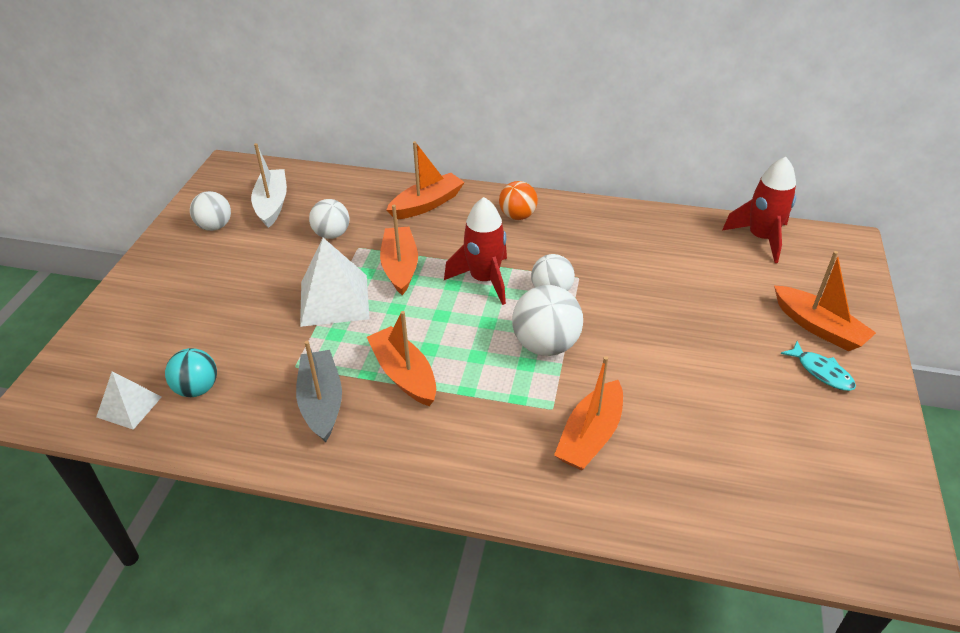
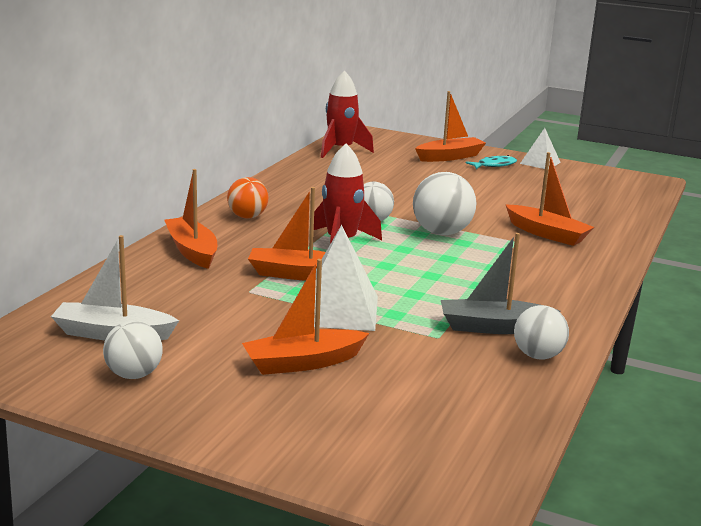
camera: 80 degrees left, 20 degrees down
white pyramid [96,371,162,430] -> white pyramid moved to [520,128,561,170]
turquoise ball [165,348,217,397] -> none
white ball [309,199,349,239] -> white ball moved to [514,305,569,359]
orange boat [367,311,436,406] -> orange boat moved to [242,259,369,375]

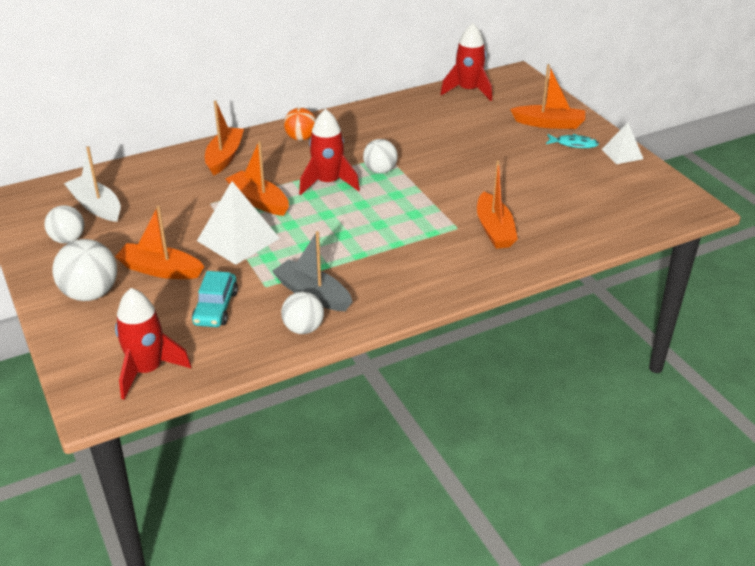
camera: 40 degrees right, 15 degrees up
white ball [413,172,476,235] -> white ball moved to [52,239,117,301]
none -> red rocket [115,288,191,400]
none -> turquoise car [192,271,238,327]

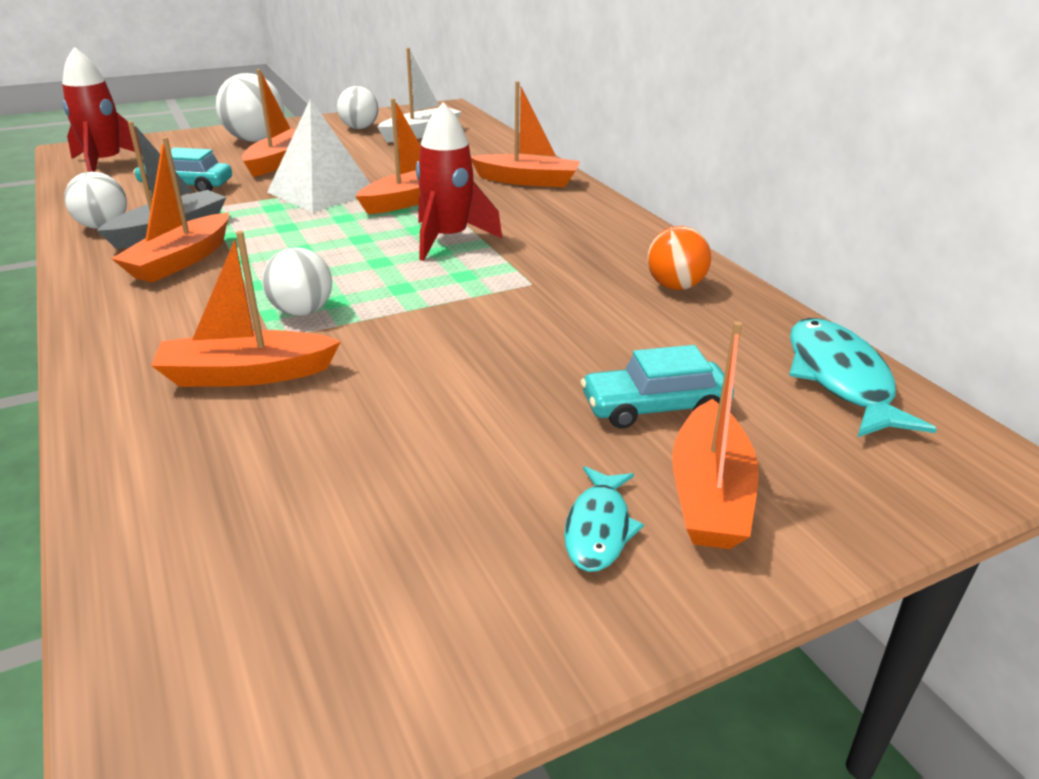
camera: 90 degrees right, 5 degrees down
orange ball [284,108,316,141] -> orange ball moved to [647,226,712,290]
white ball [363,139,398,174] -> white ball moved to [262,247,332,316]
red rocket [440,23,492,101] -> turquoise fish [789,318,937,437]
white pyramid [602,123,643,164] -> none
none -> orange boat [111,137,229,283]
none -> turquoise car [581,345,734,429]

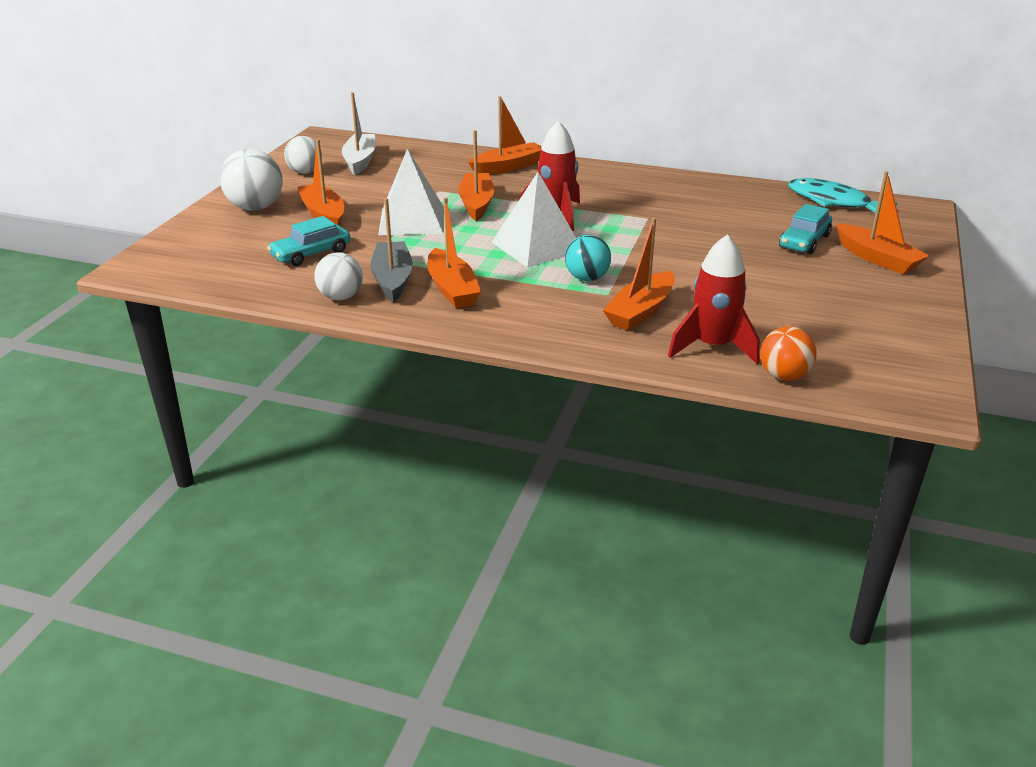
camera: 45 degrees left, 0 degrees up
red rocket [62,47,144,172] -> red rocket moved to [668,234,760,364]
white ball [262,247,332,316] -> turquoise ball [565,235,611,281]
turquoise fish [564,466,644,572] -> none
orange ball [647,226,712,290] -> orange ball moved to [760,326,816,381]
none -> white pyramid [492,172,576,268]

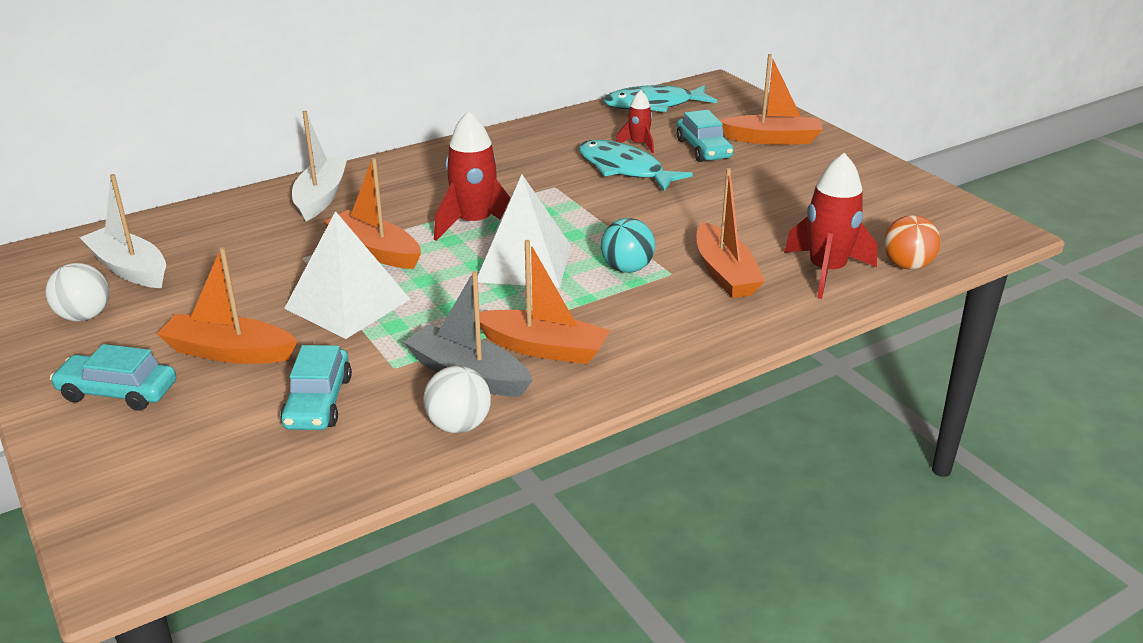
camera: 50 degrees left, 0 degrees up
white ball [220,149,283,211] -> turquoise car [50,344,176,411]
orange boat [468,96,541,175] -> white boat [292,111,347,221]
none -> turquoise fish [579,140,693,192]
none -> red rocket [616,90,654,153]

